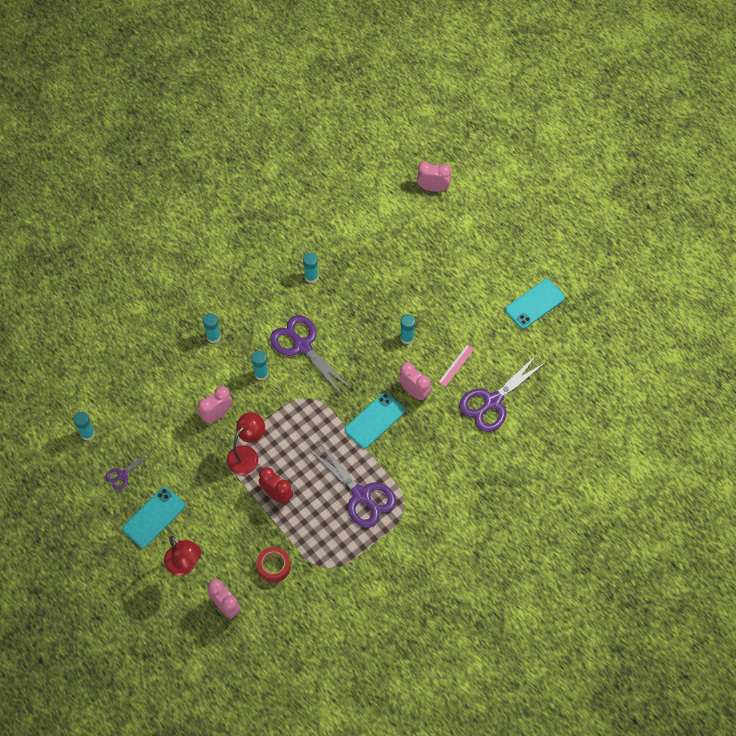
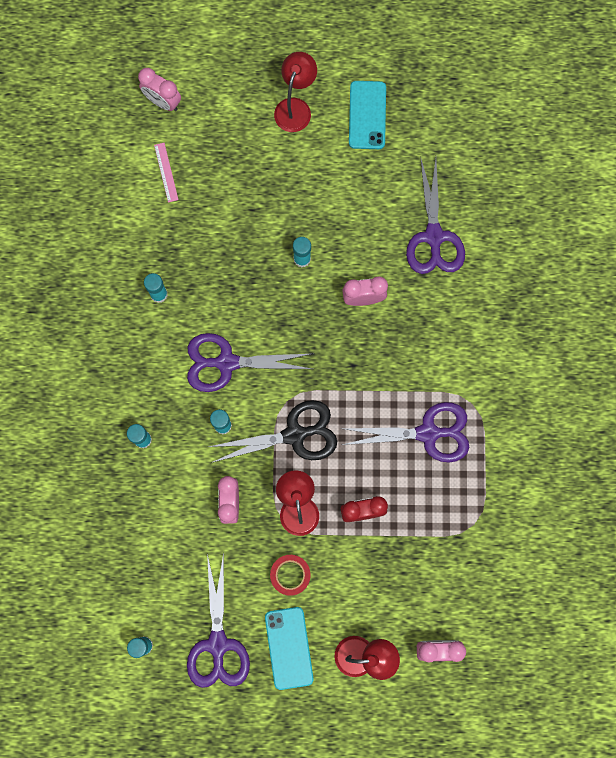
camera: 50 degrees left, 15 degrees up
purple scissors [105,452,151,490] -> purple scissors [187,552,250,688], size x2.06
red tape [257,547,291,583] -> red tape moved to [270,555,311,596]
turquoise phone [345,392,405,449] -> none
pink clock [417,162,451,192] -> pink clock turned 105 degrees counterclockwise [138,68,181,111]
pink ruler [438,344,474,387] -> pink ruler moved to [154,143,179,202]
none -> black scissors [208,400,337,463]
none -> red lamp [274,52,317,132]

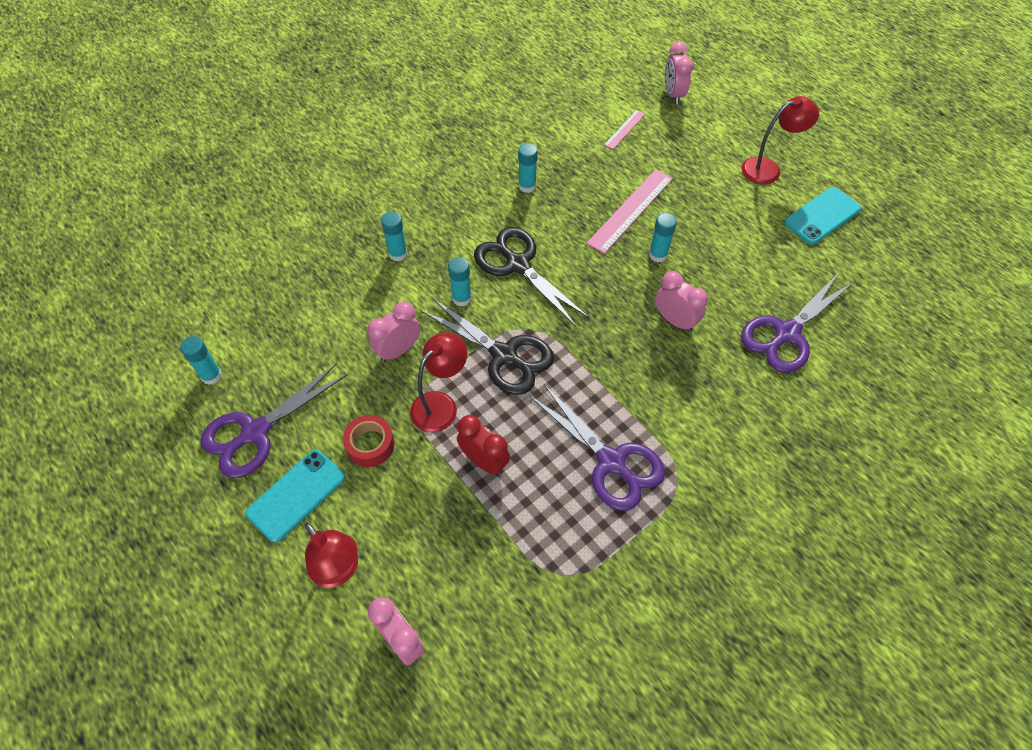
camera: 50 degrees right, 20 degrees down
purple scissors [187,333,312,392] -> black scissors [474,227,589,326]
none -> pink ruler [586,169,673,254]

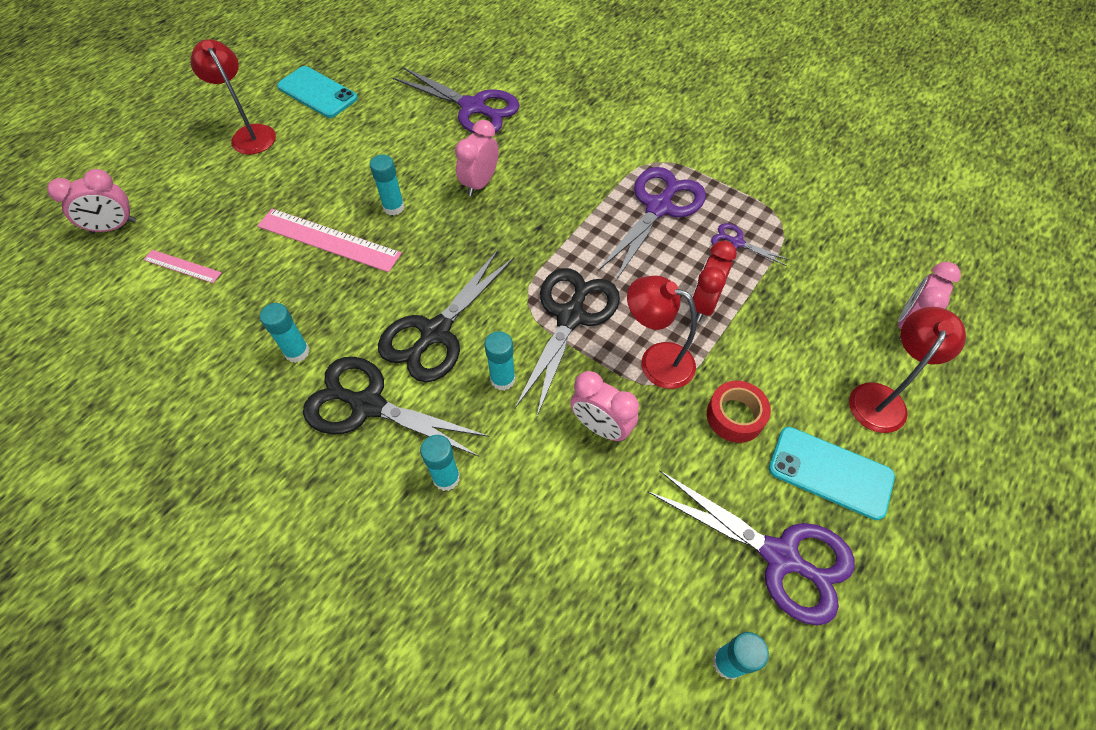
camera: 105 degrees left, 0 degrees up
none -> black scissors [303,357,489,456]
none -> purple scissors [711,223,790,266]

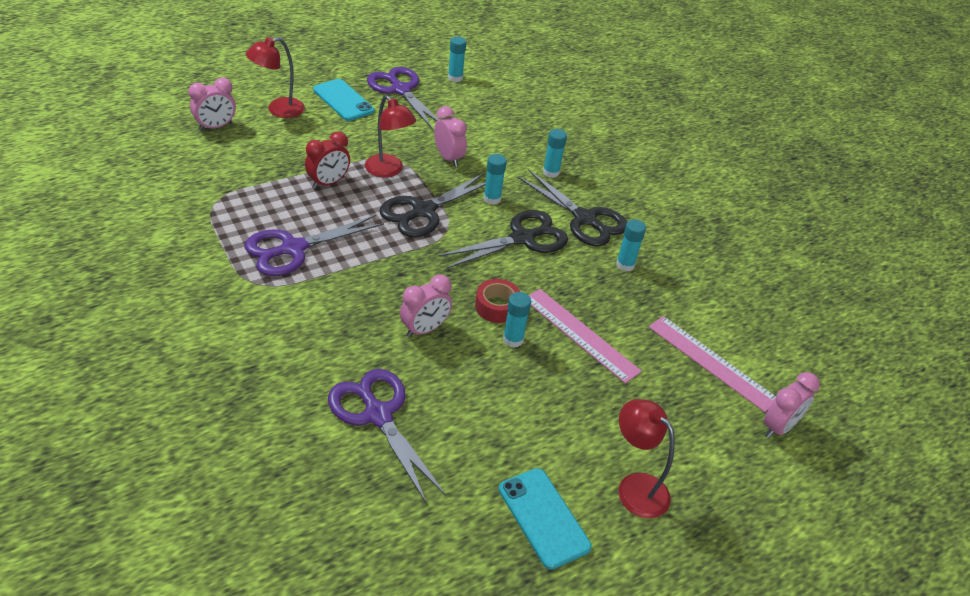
camera: 160 degrees left, 15 degrees down
pink clock [47,169,136,234] -> pink clock turned 135 degrees clockwise [764,372,820,438]
pink ruler [143,250,222,283] -> pink ruler [649,316,776,412], size x1.88
red lamp [190,39,276,155] -> red lamp turned 150 degrees clockwise [618,399,675,518]
red tape [707,381,771,443] -> red tape moved to [475,279,520,323]
purple scissors [711,223,790,266] -> none

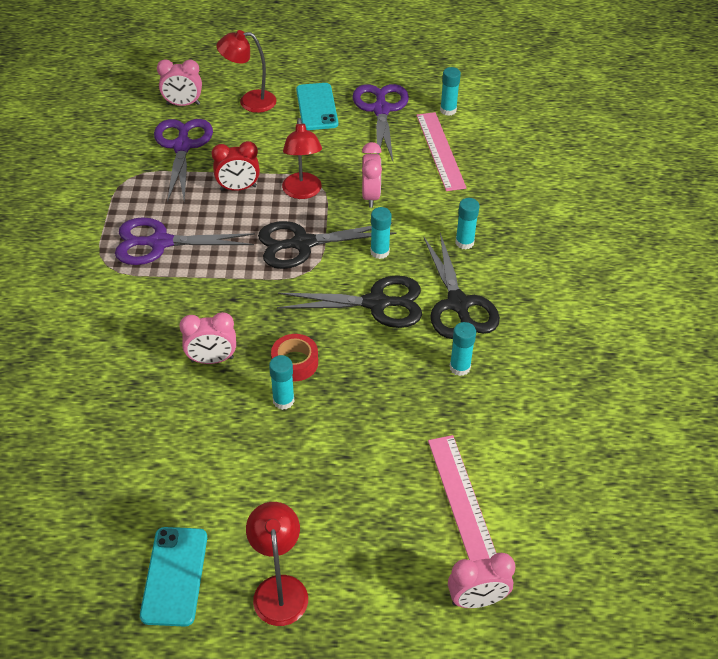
camera: 35 degrees right, 5 degrees up
purple scissors [328,369,446,504] -> purple scissors moved to [154,119,213,203]
pink ruler [529,289,642,384] -> pink ruler moved to [416,112,466,191]

